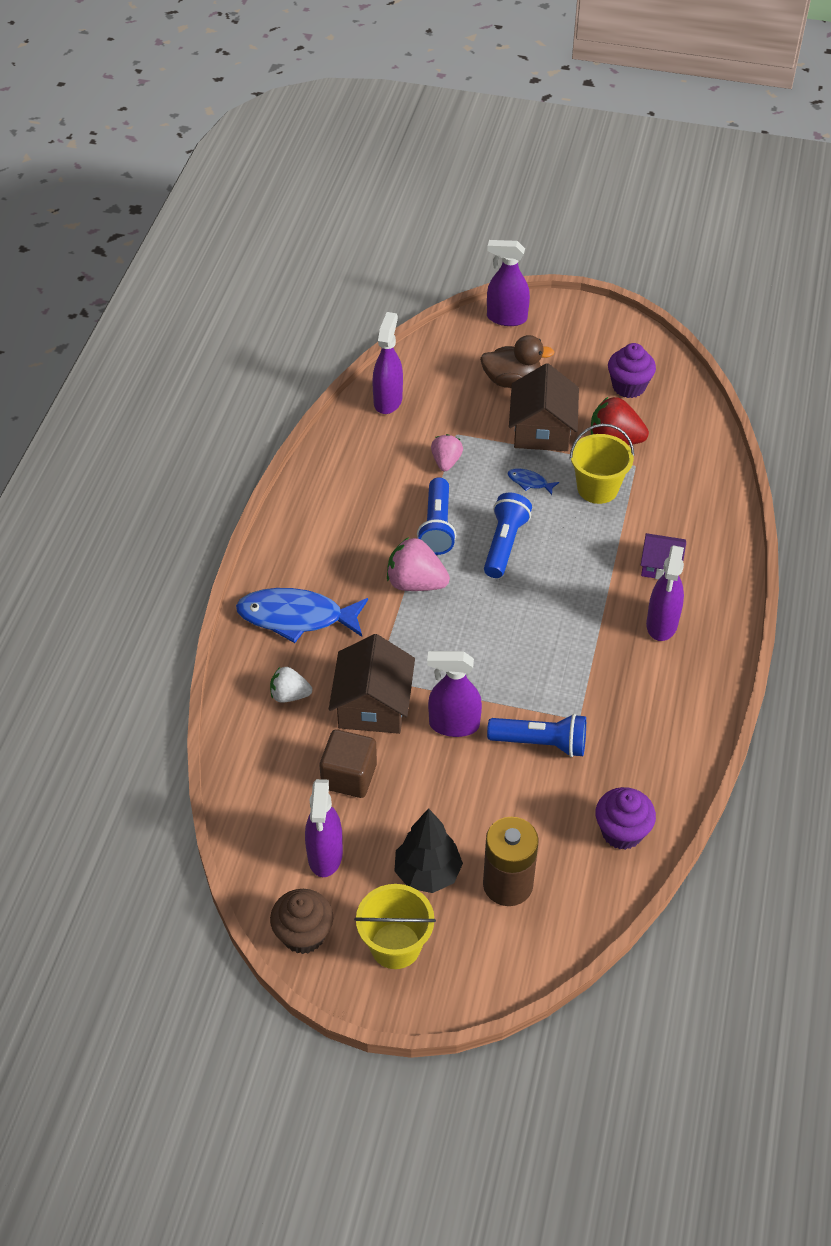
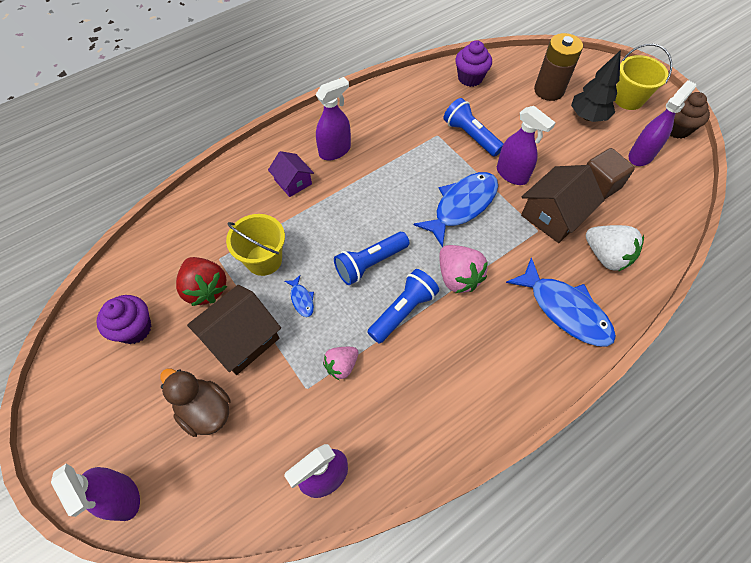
camera: 140 degrees left, 10 degrees up
white strawberry [270,667,312,703] -> white strawberry [586,225,644,271], size x1.58
none -> blue fish [414,172,498,247]

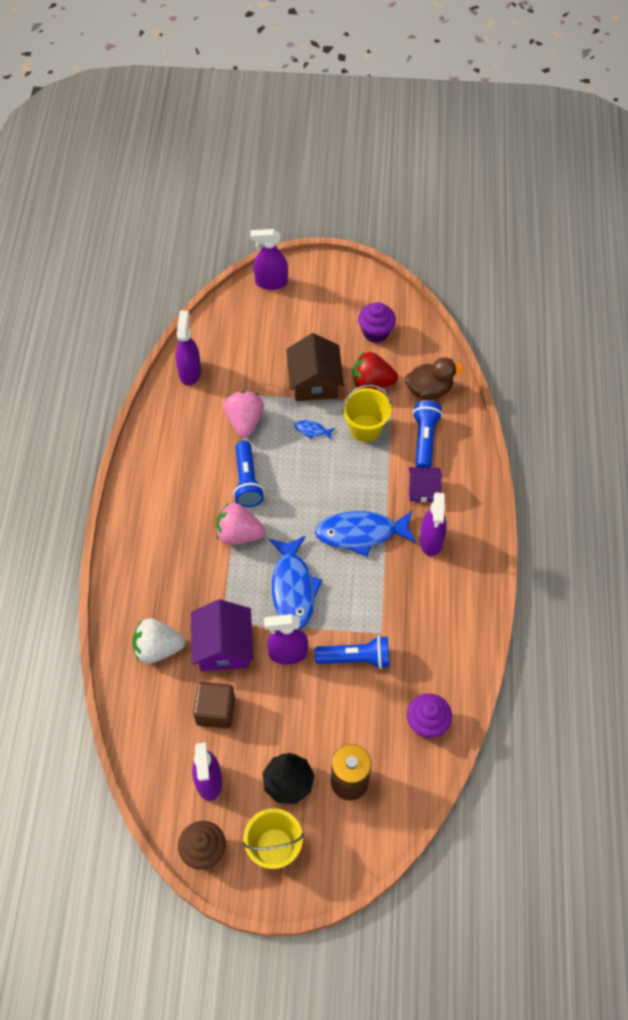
camera: 130 degrees right, 0 degrees up
brown duck [160,368,231,437] -> brown duck moved to [405,357,464,400]
pink strawberry [323,347,358,380] -> pink strawberry [224,391,264,438], size x1.58
blue flashlight [334,232,409,285] -> blue flashlight moved to [412,401,442,468]
blue fish [506,257,616,346] -> blue fish moved to [315,511,416,557]
brown house [521,165,605,243] -> purple house [191,599,253,671]

